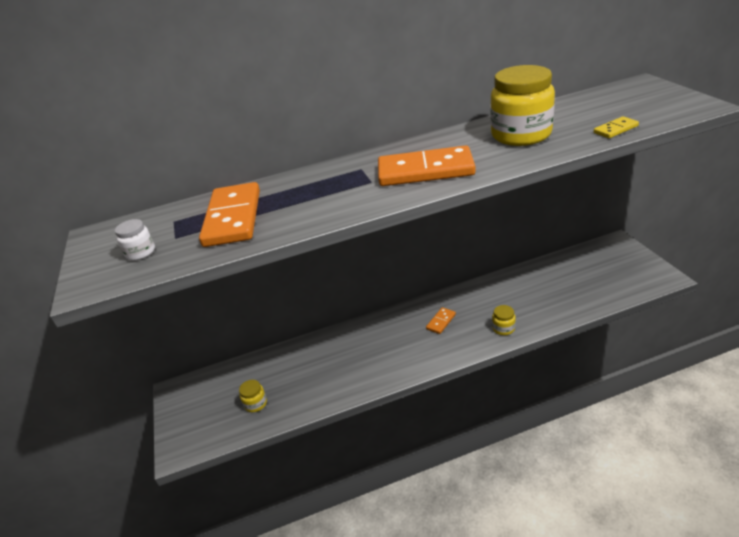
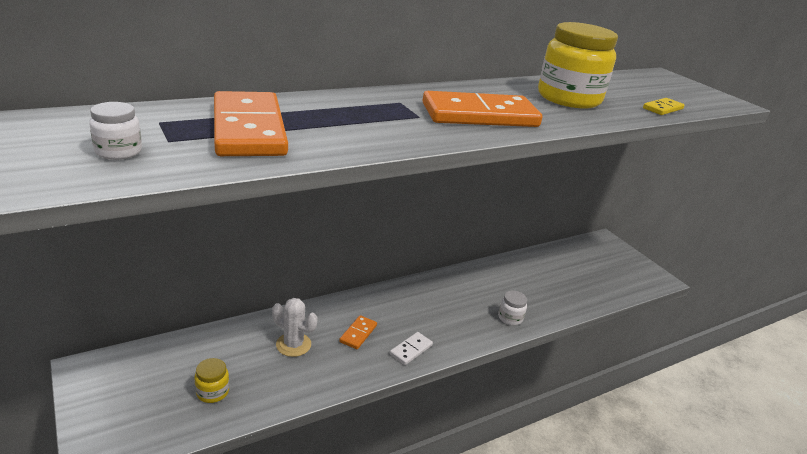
camera: 20 degrees left, 5 degrees down
orange domino [426,307,456,334] -> orange domino moved to [339,315,377,349]
yellow jar [492,305,516,335] -> white jar [498,291,527,325]
none -> white cactus [272,298,317,357]
none -> white domino [390,332,433,365]

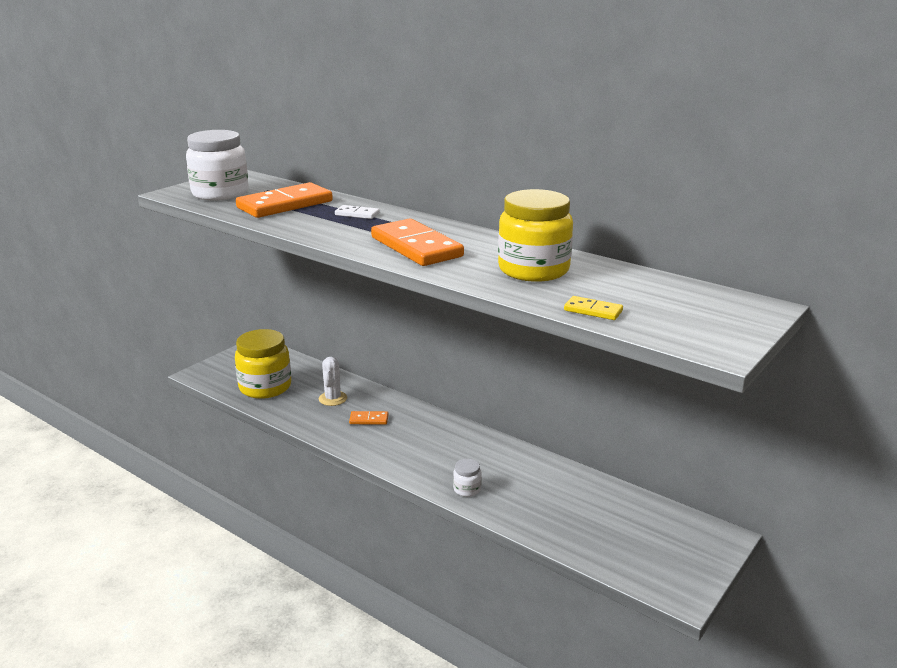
camera: 70 degrees right, 5 degrees down
white jar [89,102,142,160] -> white jar [186,130,248,201], size x2.27
yellow jar [194,358,229,403] -> yellow jar [235,329,291,399], size x2.27
white domino [390,332,433,365] -> white domino moved to [335,205,380,219]

